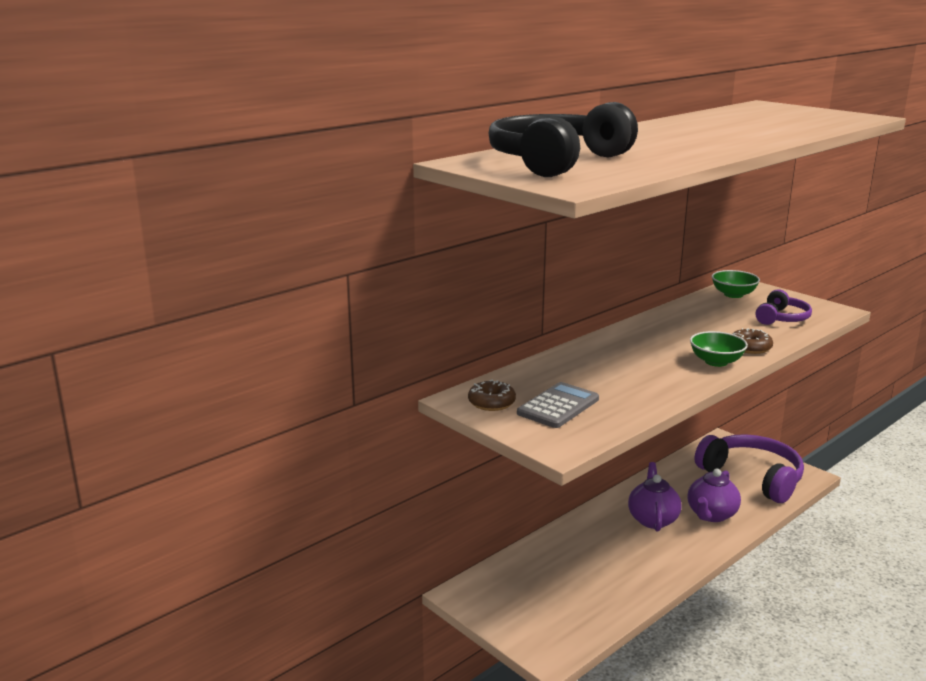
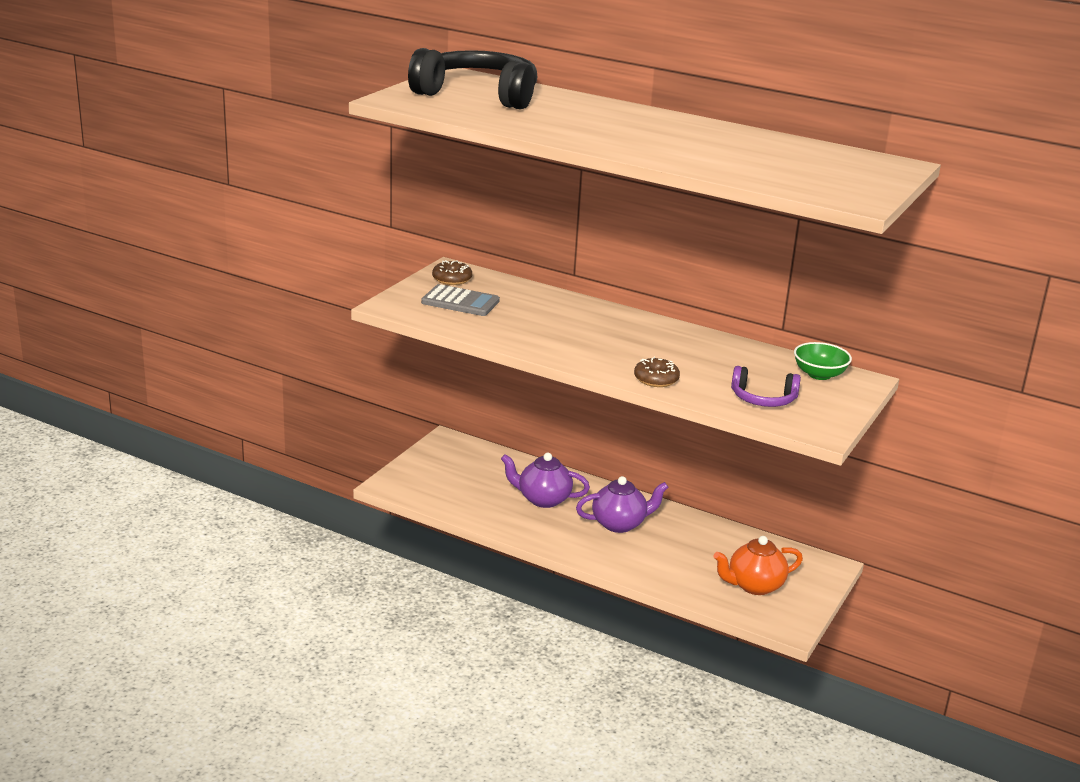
camera: 70 degrees right, 5 degrees up
purple teapot [688,469,741,522] -> purple teapot moved to [501,453,590,508]
green bowl [690,331,748,367] -> none
purple headphones [695,434,804,503] -> orange teapot [714,536,803,595]

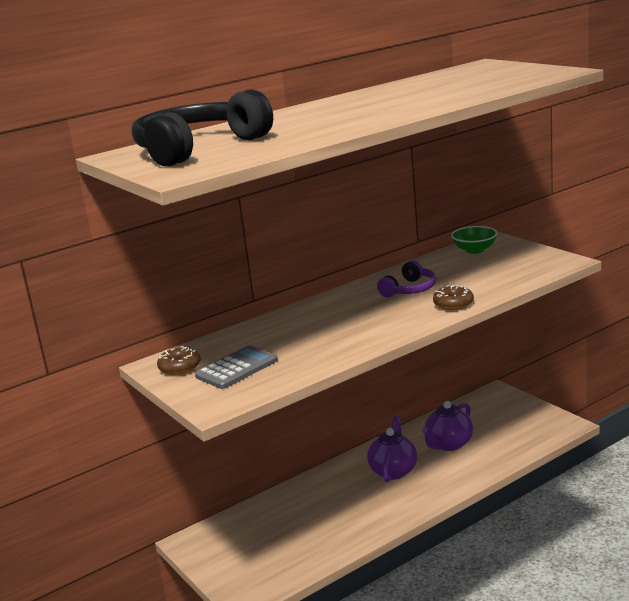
camera: 60 degrees left, 5 degrees down
purple teapot [501,453,590,508] -> purple teapot moved to [422,401,473,451]
orange teapot [714,536,803,595] -> none
purple headphones [731,366,801,407] -> purple headphones moved to [377,260,436,298]

